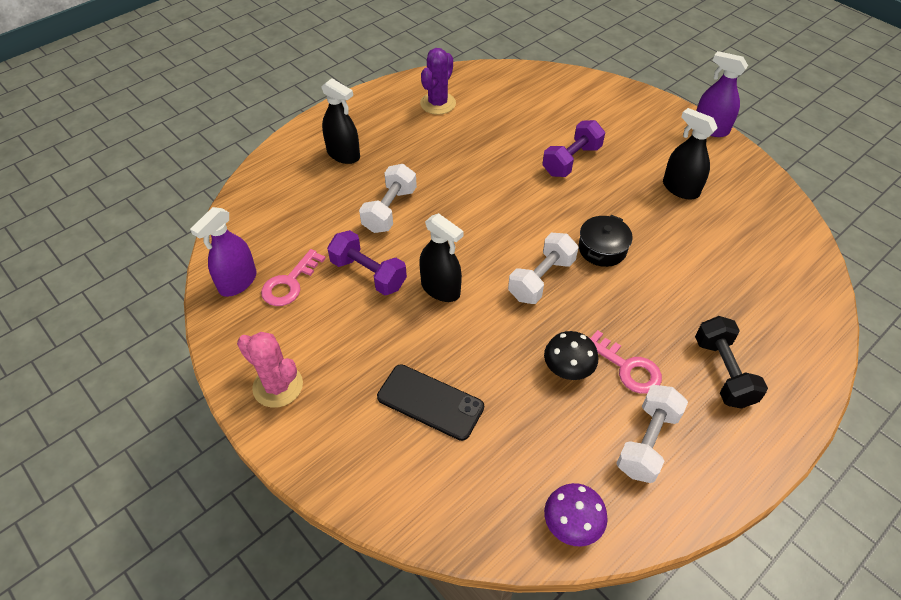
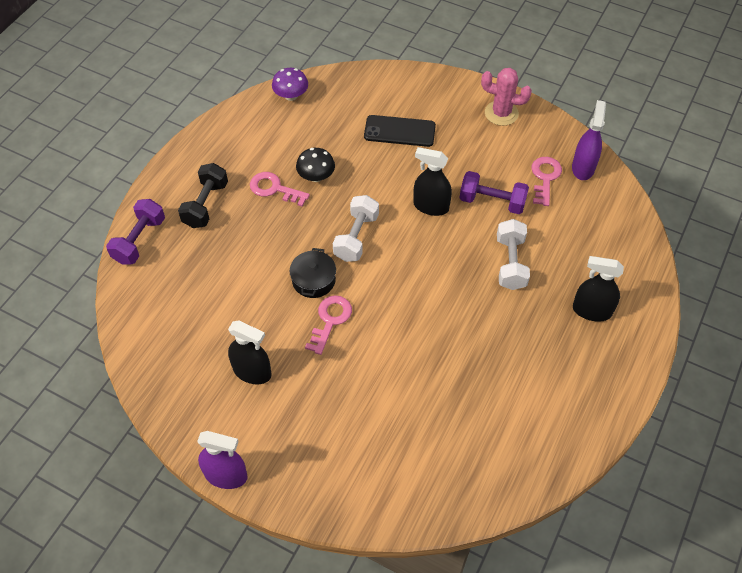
camera: 160 degrees right, 5 degrees up
purple cactus [420,48,456,115] -> none
purple dumbbell [542,120,605,177] -> purple dumbbell moved to [106,199,165,265]
white dumbbell [616,385,688,483] -> none
black dumbbell [695,316,768,409] -> black dumbbell turned 45 degrees clockwise [178,163,228,228]
none -> pink key [305,295,352,355]

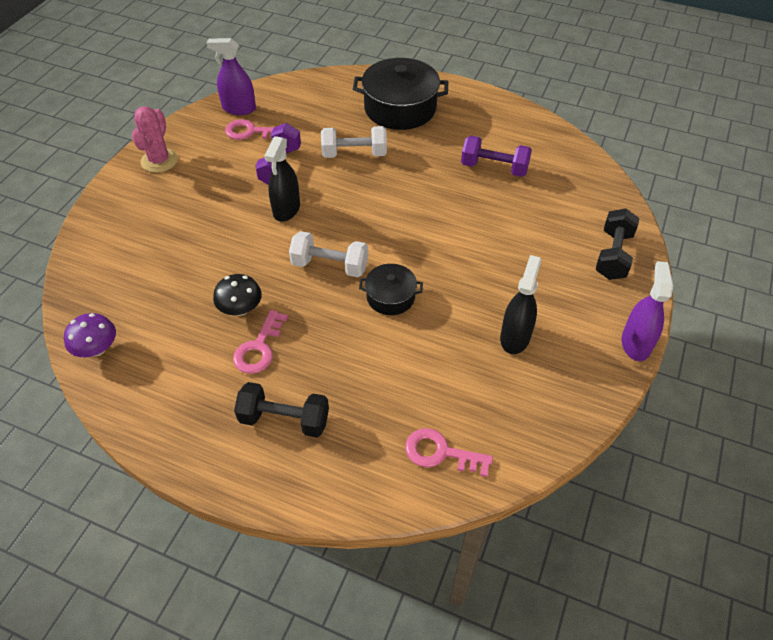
camera: 95 degrees left, 5 degrees down
purple dumbbell [106,199,165,265] -> purple dumbbell moved to [461,136,532,177]
pink key [305,295,352,355] -> pink key moved to [405,428,493,477]
black phone [364,115,436,147] -> none
black spray bottle [573,256,624,322] -> black pot [353,58,448,130]
none -> black dumbbell [596,209,639,280]

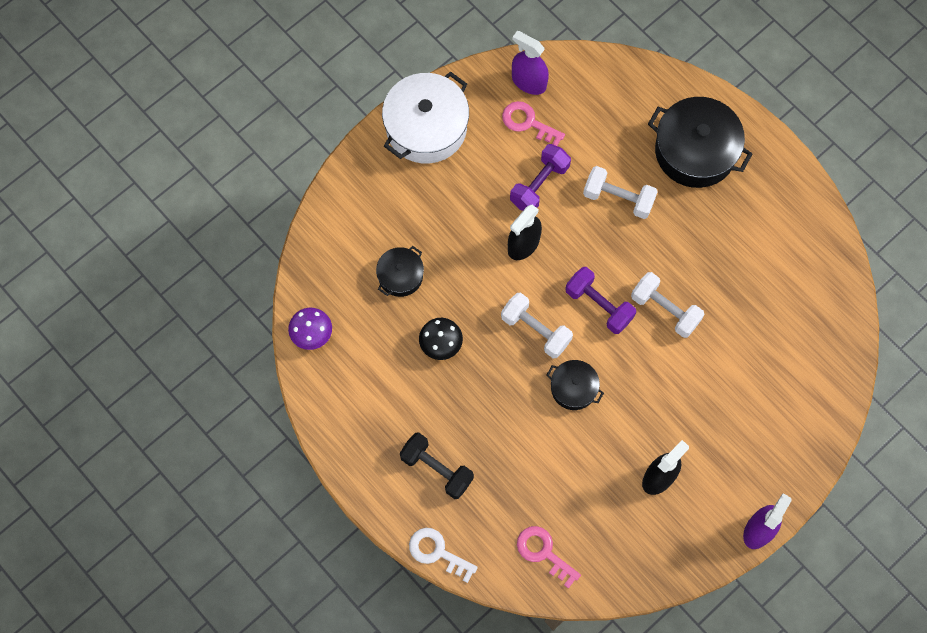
camera: 25 degrees right, 20 degrees up
pink cactus [132,106,178,173] -> white pot [382,72,469,164]
pink key [233,310,288,374] -> none
purple dumbbell [461,136,532,177] -> purple dumbbell moved to [565,267,636,334]
black dumbbell [596,209,639,280] -> none
none -> black pot [376,246,424,297]
none -> white key [409,528,478,583]
none -> white dumbbell [631,272,704,338]

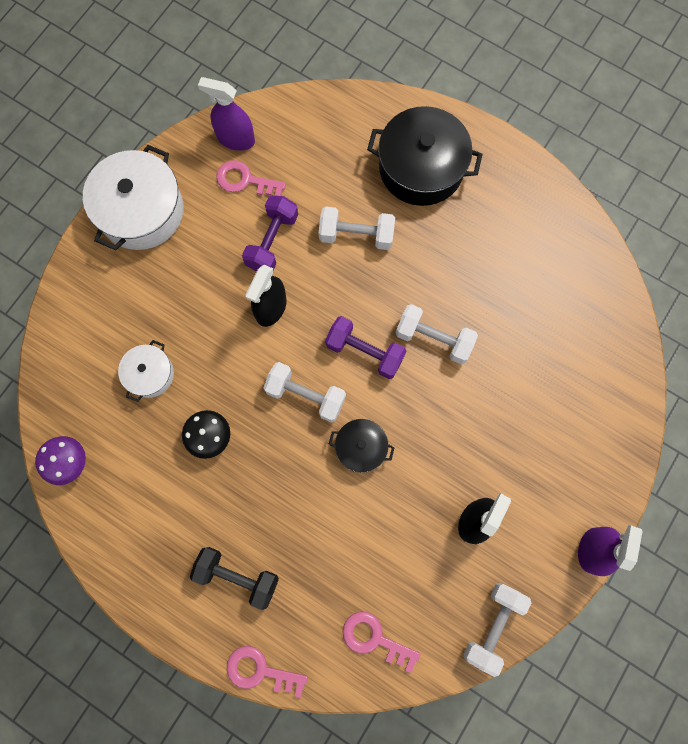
camera: 15 degrees left, 5 degrees up
black pot [376,246,424,297] -> white pot [118,340,174,402]
white key [409,528,478,583] -> pink key [227,646,308,698]
none -> white dumbbell [464,583,531,677]

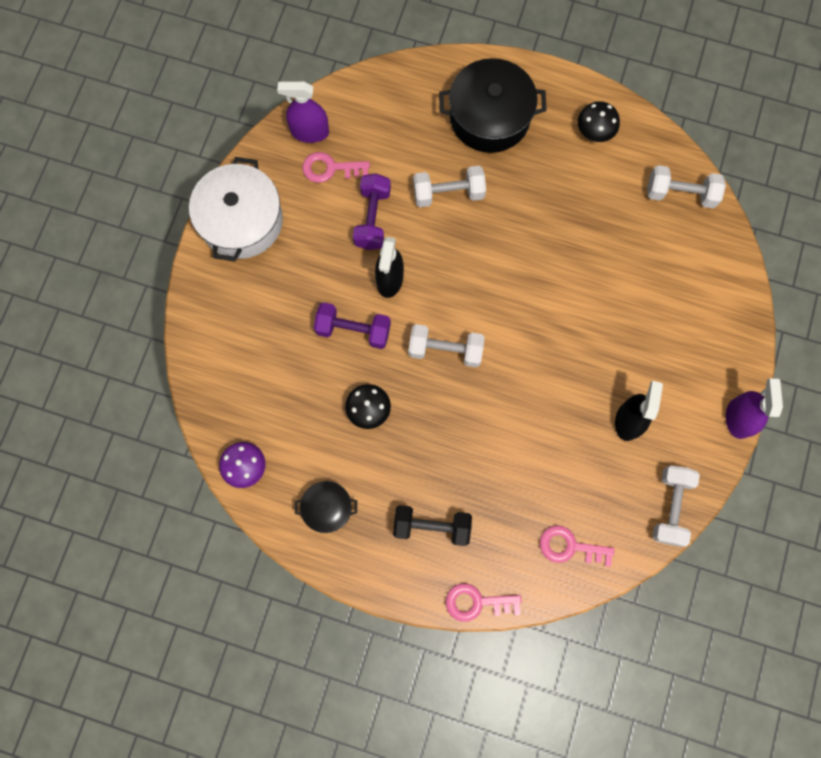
camera: 15 degrees left, 0 degrees up
white pot [118,340,174,402] -> none
purple dumbbell [325,316,406,379] -> purple dumbbell moved to [314,302,391,349]
black pot [329,419,395,473] -> black pot moved to [295,481,357,533]
white dumbbell [395,304,478,364] -> white dumbbell moved to [647,165,726,208]
none -> black mushroom [577,101,620,142]

